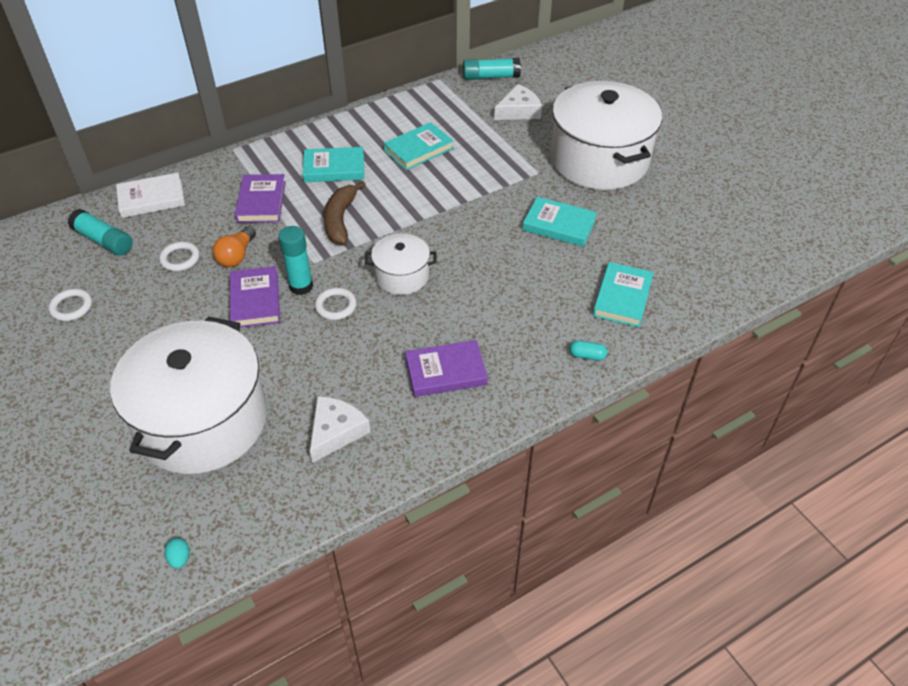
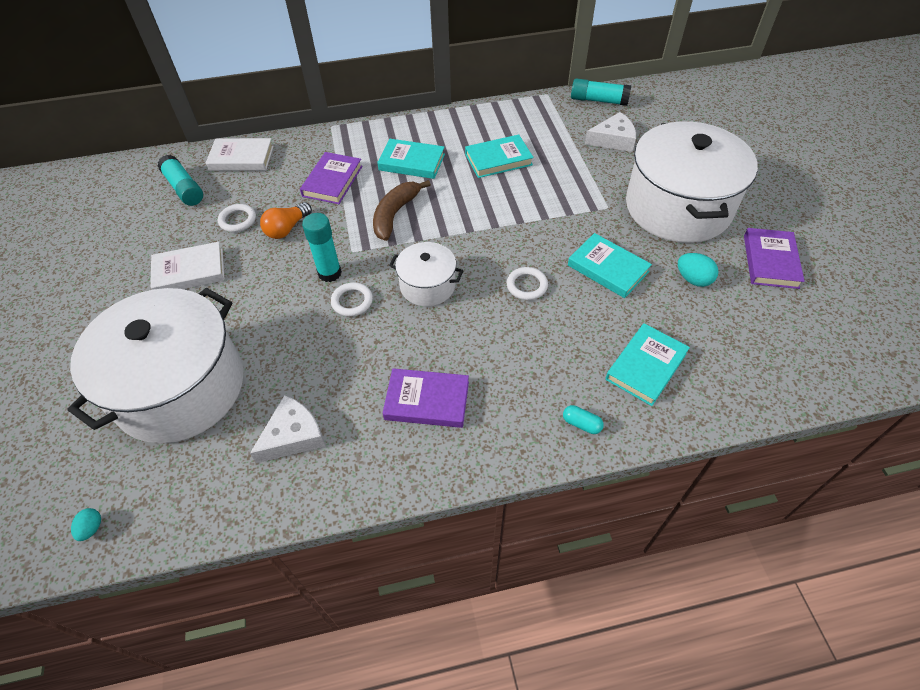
camera: 20 degrees right, 5 degrees up
white ring [49,289,92,321] -> white ring moved to [507,267,548,300]
purple book [230,266,280,328] -> purple book moved to [744,228,805,289]
none -> white book [150,242,225,290]
none -> turquoise egg [678,253,718,287]

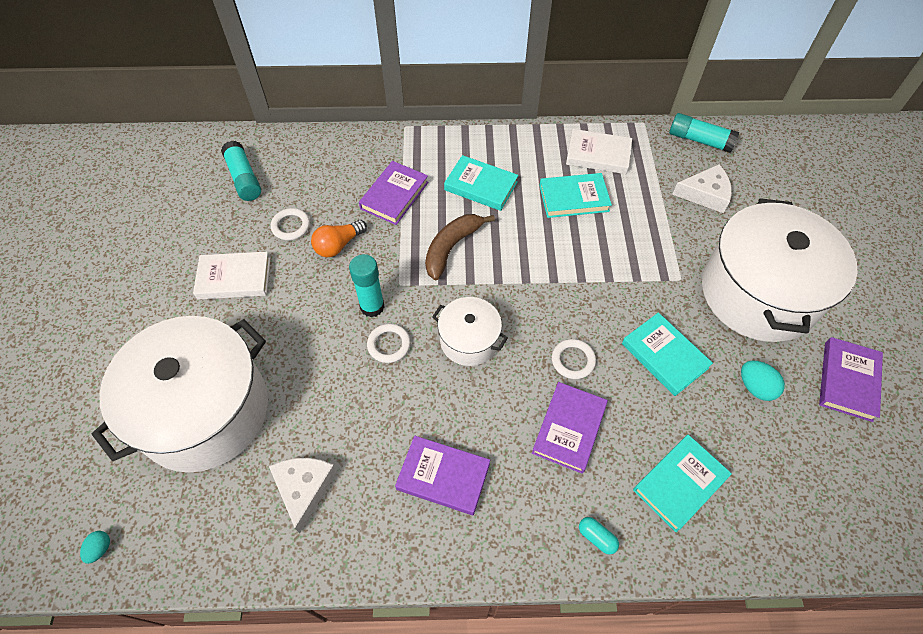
camera: 10 degrees right, 5 degrees up
white book [206,138,274,171] -> white book moved to [566,129,632,174]
white cheese [250,395,325,463] -> white cheese turned 60 degrees counterclockwise [269,458,337,533]
none -> purple book [532,382,608,474]

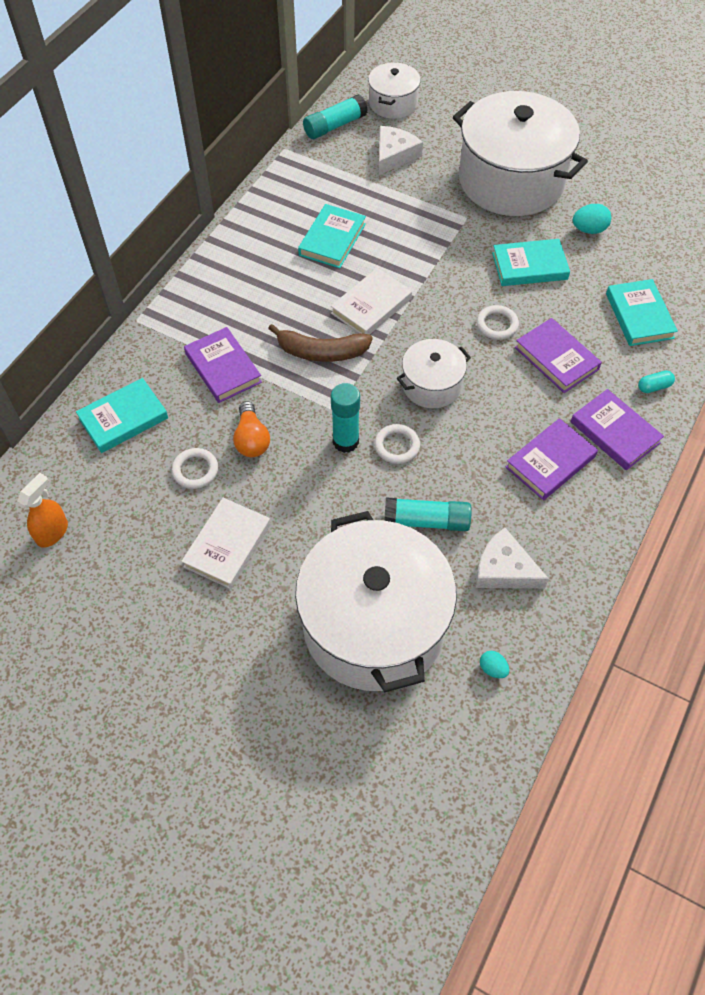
camera: 60 degrees left, 0 degrees up
turquoise egg [80,531,110,564] -> turquoise egg moved to [480,651,509,678]
turquoise glue stick [221,141,261,201] -> turquoise glue stick moved to [384,497,472,531]
brown banana [425,214,495,280] -> brown banana turned 60 degrees counterclockwise [268,324,373,362]
turquoise book [444,155,518,211] -> turquoise book moved to [76,378,168,453]
white book [566,129,632,174] -> white book moved to [331,268,412,334]
purple book [819,337,883,422] -> purple book moved to [571,389,664,470]
none -> orange spray bottle [17,473,68,548]
none -> white pot [368,62,421,119]

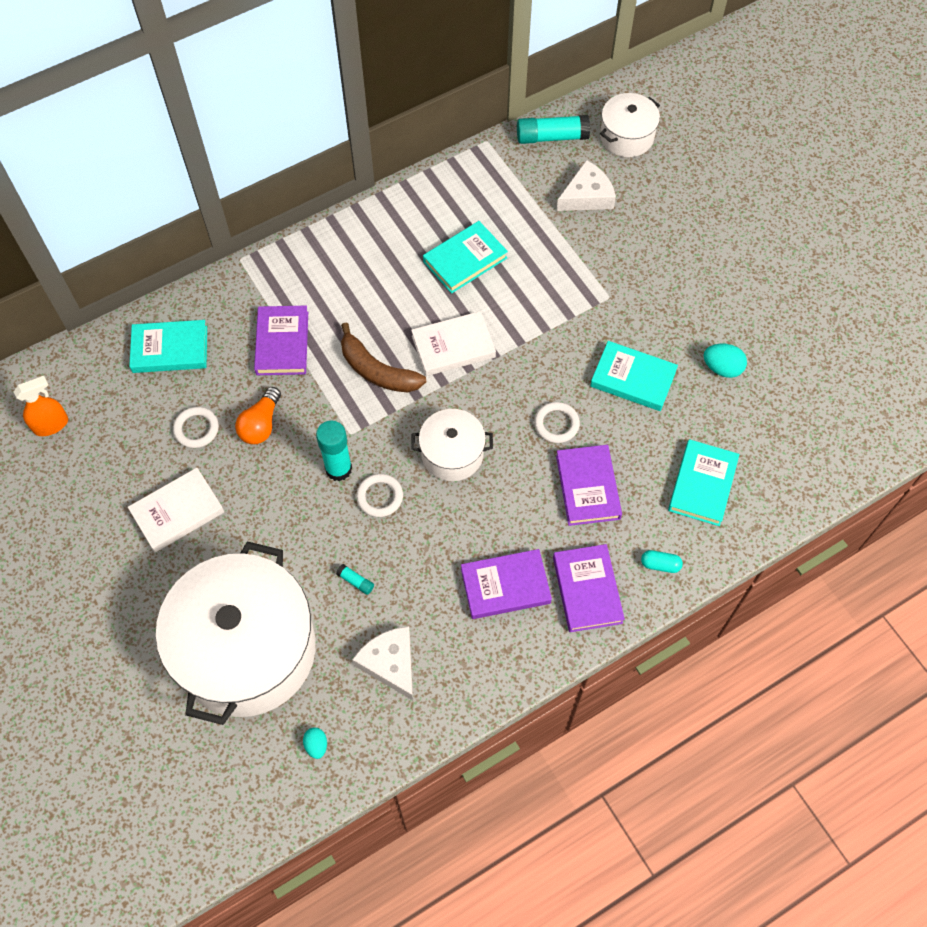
camera: 30 degrees right, 5 degrees up
turquoise glue stick [384,497,472,531] -> turquoise glue stick [336,564,374,595], size x0.45
white pot [453,91,588,216] -> none

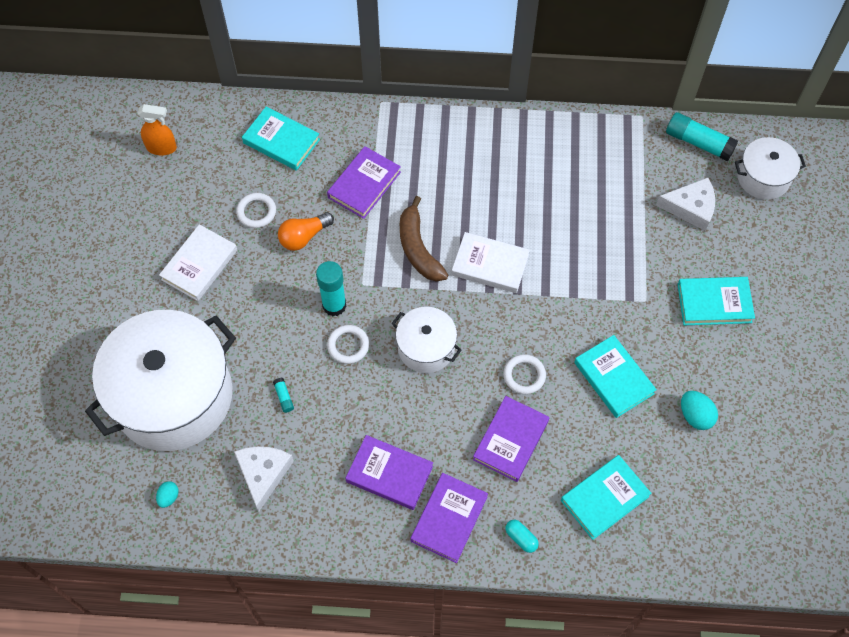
camera: 35 degrees right, 0 degrees up
white book [128,468,224,552] -> white book turned 60 degrees counterclockwise [159,224,237,301]
turquoise book [423,221,508,294] -> turquoise book moved to [677,277,755,325]

